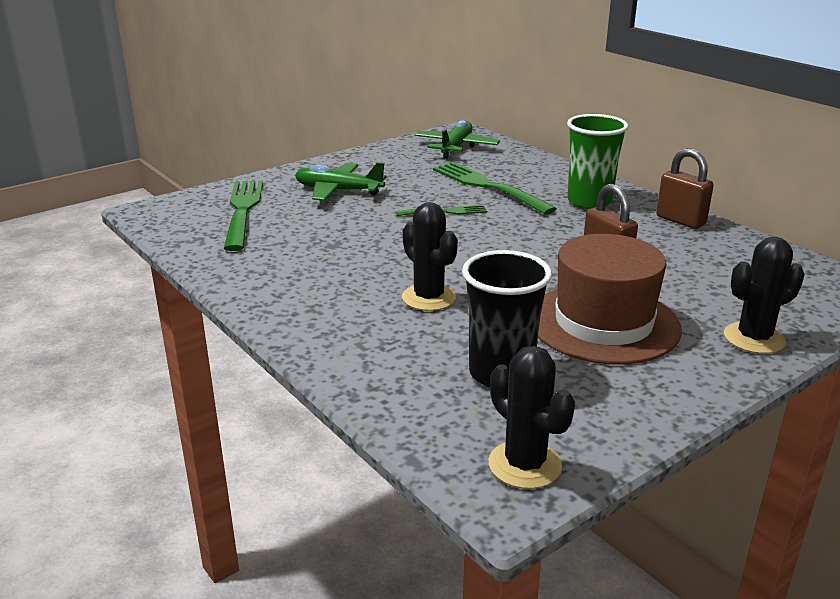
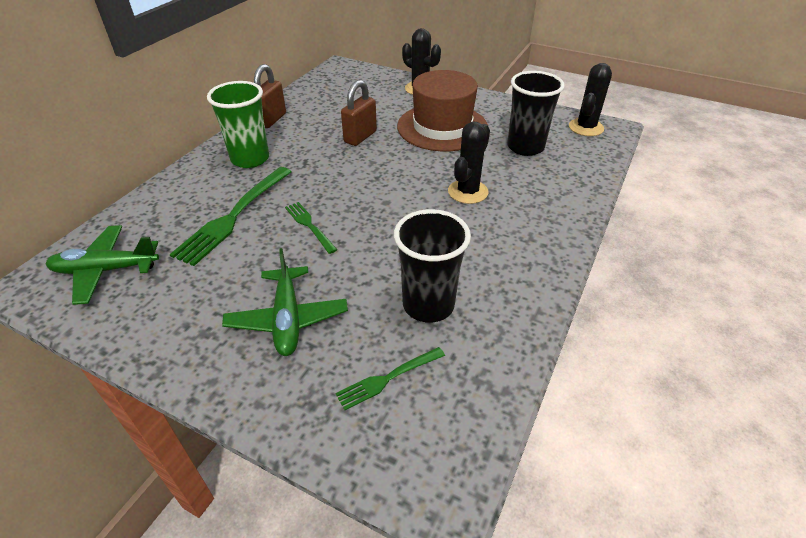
camera: 115 degrees left, 15 degrees up
green fork [224,180,263,251] -> green fork [335,347,445,410], size x0.54
none -> black cup [394,209,471,323]

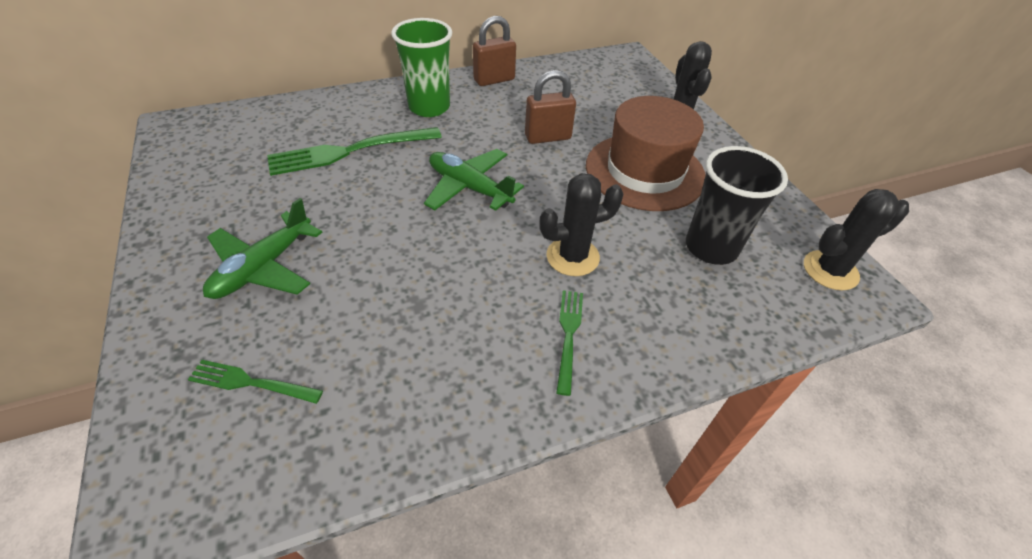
camera: 40 degrees right, 5 degrees up
green plane [46,225,159,305] -> green plane moved to [424,149,524,211]
green fork [285,202,337,254] -> green fork moved to [556,291,583,396]
black cup [394,209,471,323] -> none

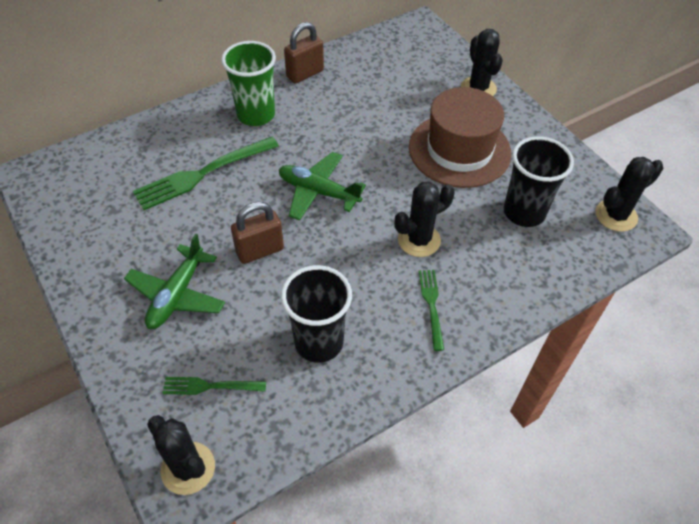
camera: 10 degrees left, 5 degrees up
brown padlock [525,70,576,144] -> brown padlock moved to [231,202,284,264]
none -> black cactus [147,415,215,495]
none -> black cup [281,265,352,363]

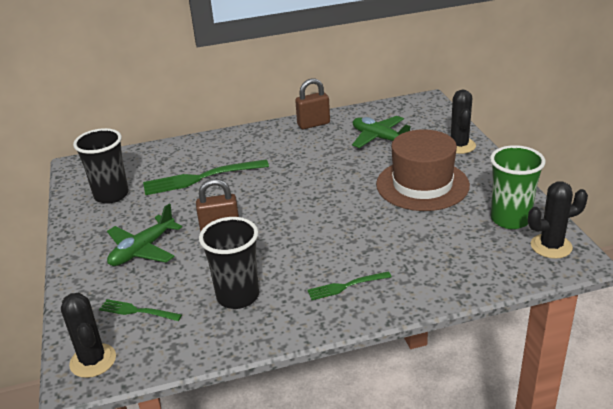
camera: 20 degrees right, 20 degrees down
green cup [221,41,276,126] -> green cup moved to [490,145,545,229]
green plane [279,152,366,221] -> green plane moved to [352,116,411,148]
black cactus [394,181,455,257] -> none
green fork [419,270,444,351] -> green fork turned 120 degrees counterclockwise [307,271,391,300]
black cup [504,136,574,227] -> black cup moved to [73,128,129,204]

